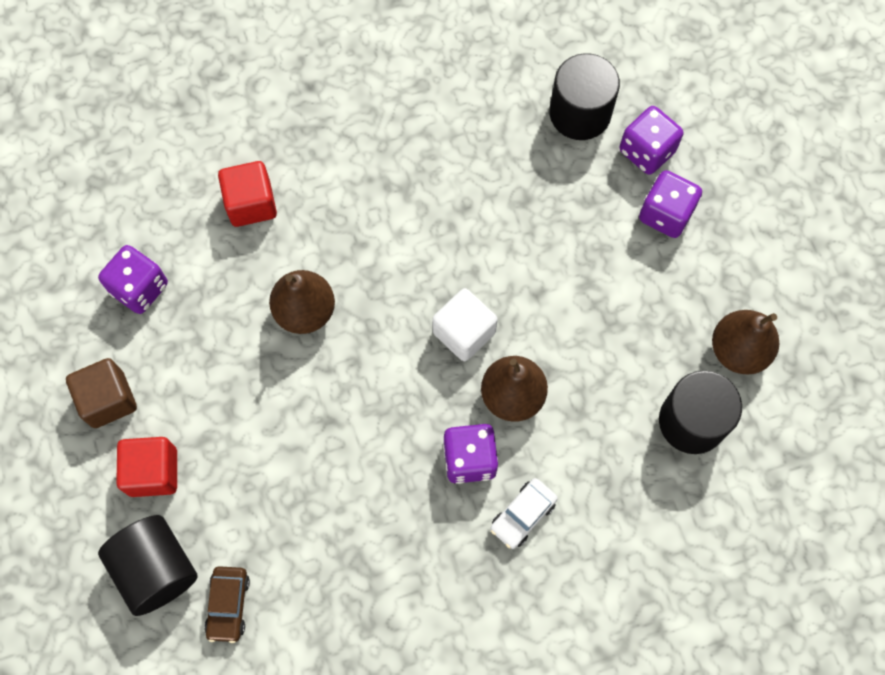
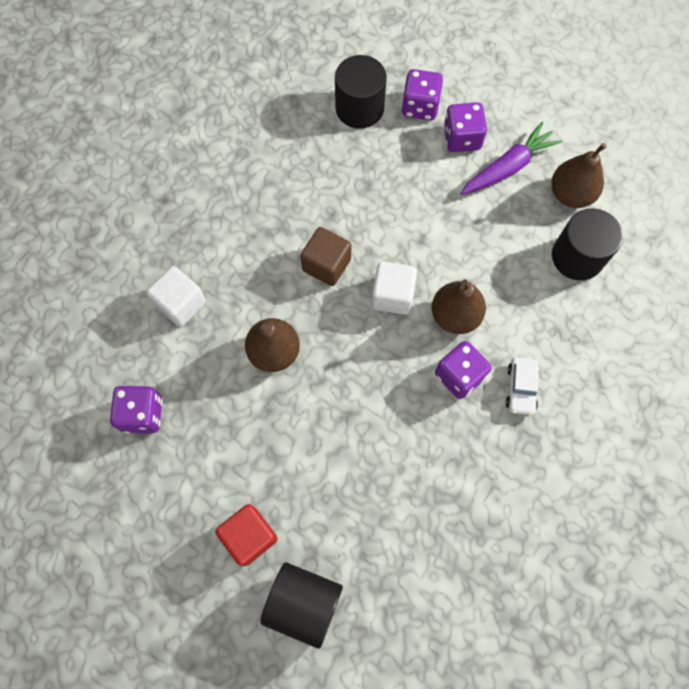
camera: 35 degrees left, 0 degrees up
brown cube [66,358,137,428] -> brown cube moved to [300,227,351,286]
brown car [204,566,250,643] -> none
red cube [218,161,277,227] -> white cube [146,266,206,327]
none -> purple carrot [461,122,562,195]

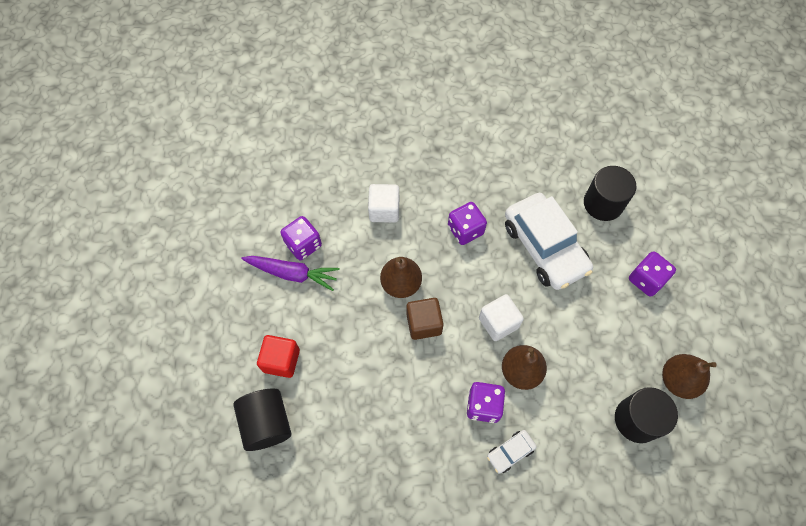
camera: 50 degrees right, 5 degrees down
brown cube [300,227,351,286] -> brown cube moved to [406,298,443,340]
purple dice [401,69,443,120] -> purple dice moved to [448,202,487,245]
purple carrot [461,122,562,195] -> purple carrot moved to [241,256,340,291]
none -> white car [505,193,593,290]

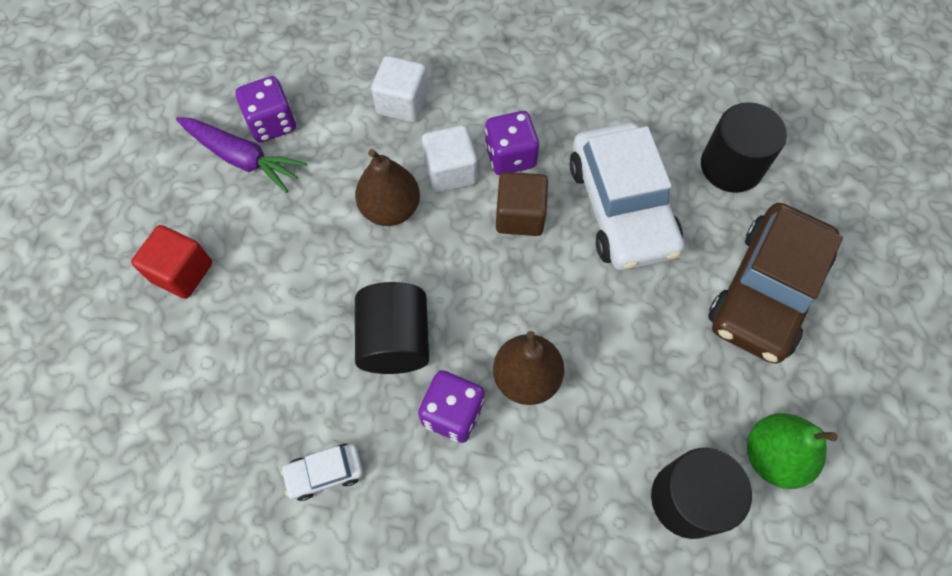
camera: 15 degrees right, 0 degrees up
black cylinder [233,388,292,451] -> black cylinder moved to [355,282,429,374]
brown cube [406,298,443,340] -> brown cube moved to [496,172,548,236]
white cube [479,294,524,341] -> white cube moved to [422,125,477,193]
white car [487,430,537,474] -> white car moved to [281,444,363,501]
purple dice [629,251,676,297] -> brown car [708,203,843,364]
brown pear [662,354,717,399] -> green pear [747,413,838,489]

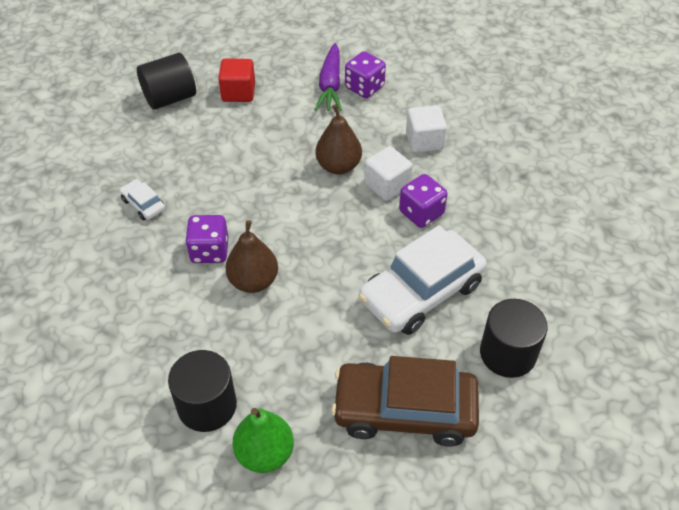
camera: 65 degrees right, 15 degrees down
black cylinder [355,282,429,374] -> black cylinder moved to [137,53,196,110]
brown cube [496,172,548,236] -> none

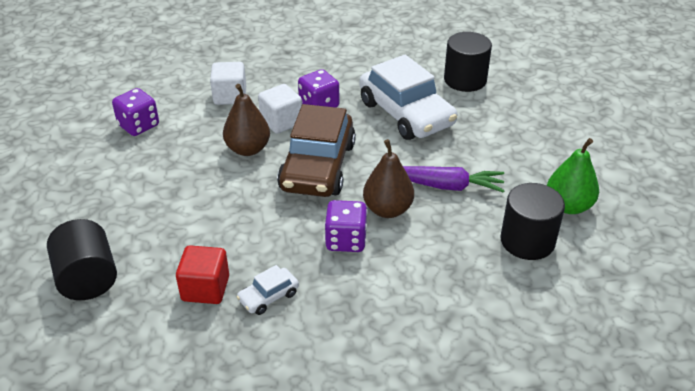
camera: 85 degrees left, 10 degrees down
red cube [218,59,255,102] -> red cube moved to [176,245,229,304]
purple carrot [315,43,342,111] -> purple carrot moved to [403,166,505,193]
brown car [331,356,479,446] -> brown car moved to [277,104,356,197]

